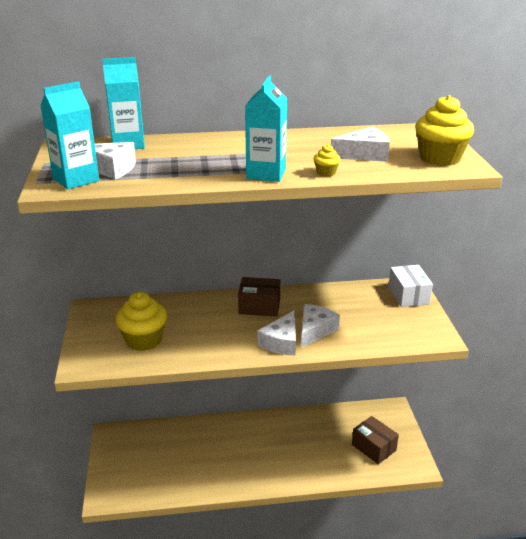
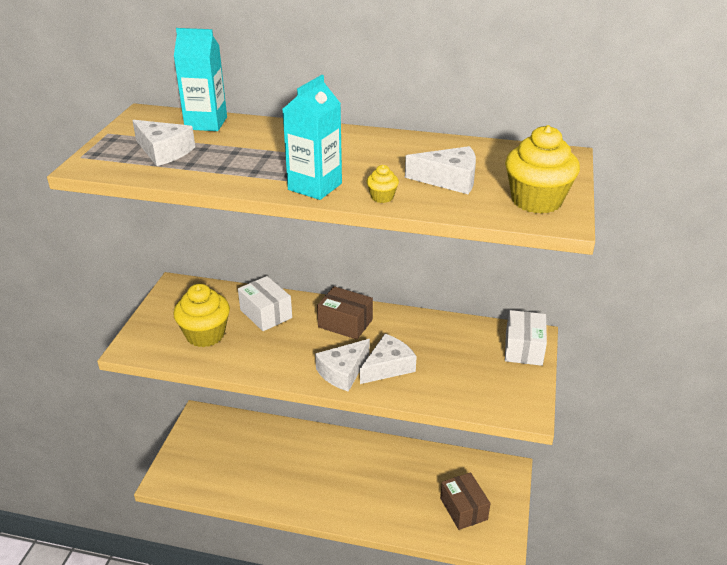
camera: 20 degrees right, 5 degrees up
turquoise carton [40,81,99,190] -> none
none -> white box [238,276,292,331]

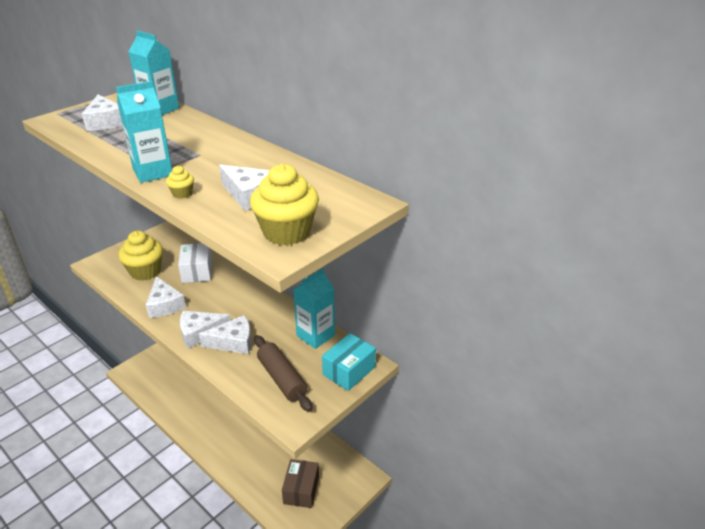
camera: 30 degrees right, 0 degrees up
brown box [317,286,373,340] -> none
white box [505,310,547,366] -> turquoise box [322,333,376,391]
none -> white cheese [146,276,186,318]
none -> brown rolling pin [254,335,313,412]
none -> turquoise carton [293,268,335,349]

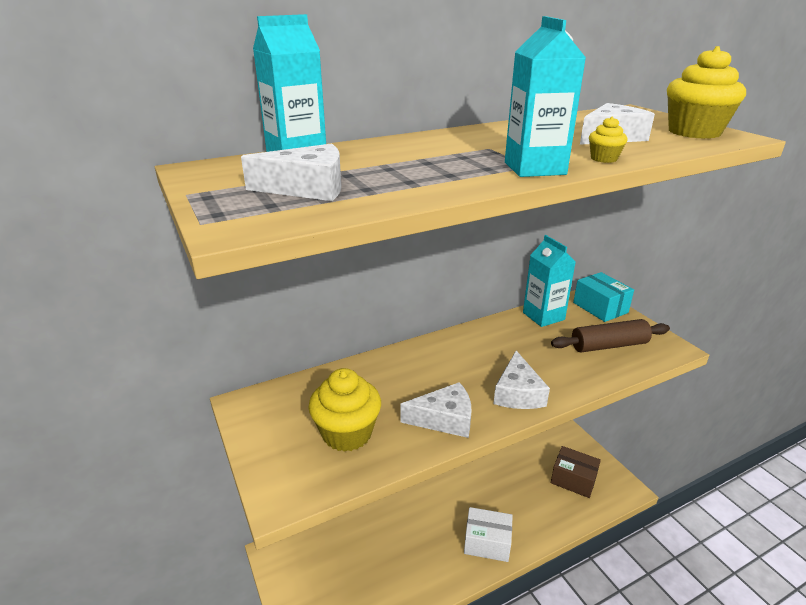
camera: 70 degrees left, 5 degrees down
white box [178,243,212,283] -> white box moved to [464,507,513,562]
white cheese [199,315,252,354] -> none

